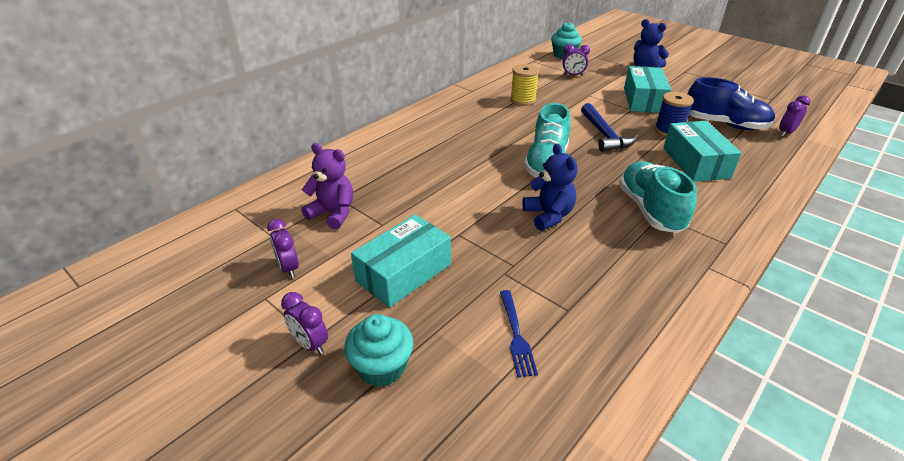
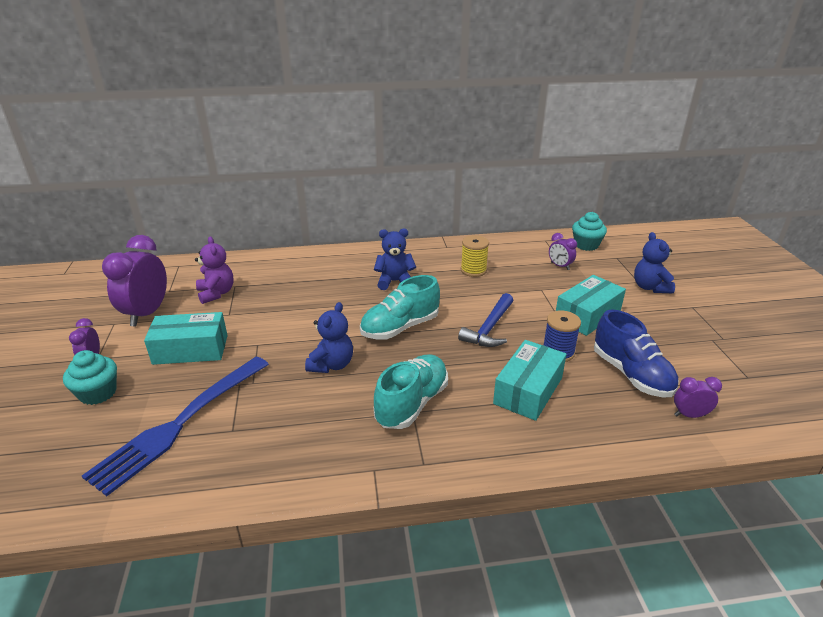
camera: 40 degrees right, 5 degrees down
purple clock [267,219,299,278] -> purple clock [102,235,167,326], size x2.02
blue fork [500,290,538,377] -> blue fork [82,357,269,496], size x2.31
none -> blue teddy bear [374,229,416,290]

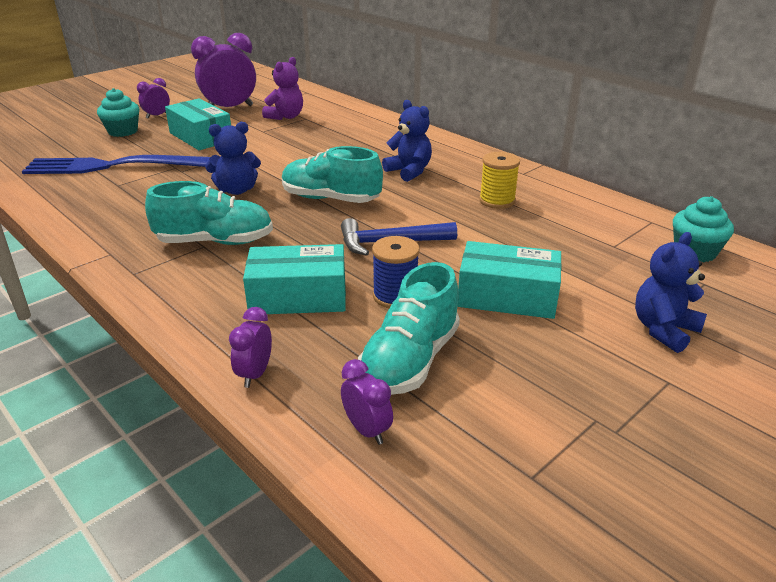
camera: 55 degrees right, 0 degrees up
purple clock [549,233,577,270] -> purple clock moved to [229,307,272,388]
blue shoe [594,310,679,398] -> turquoise shoe [358,262,460,395]

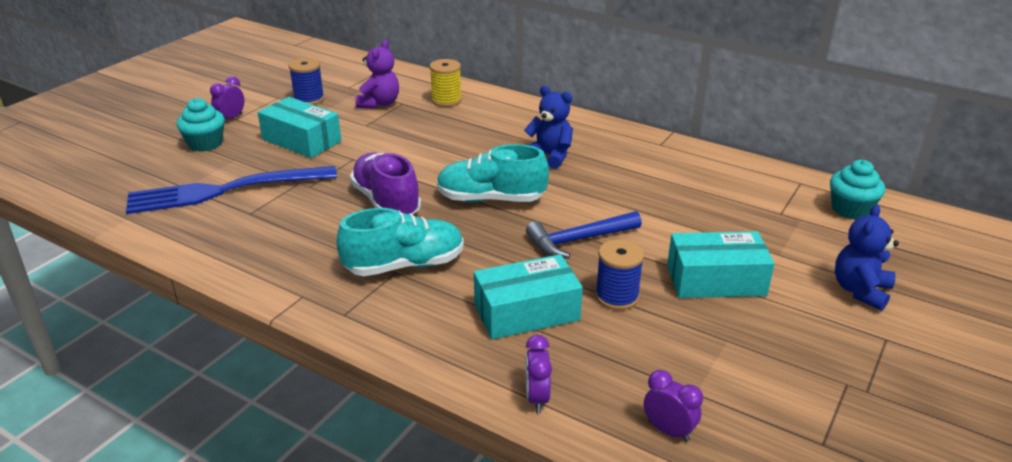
camera: 15 degrees left, 0 degrees up
purple clock [191,33,256,107] -> blue spool [289,58,325,105]
blue teddy bear [205,122,261,195] -> purple shoe [350,153,421,215]
turquoise shoe [358,262,460,395] -> none
yellow spool [479,152,520,209] -> yellow spool moved to [430,59,462,107]

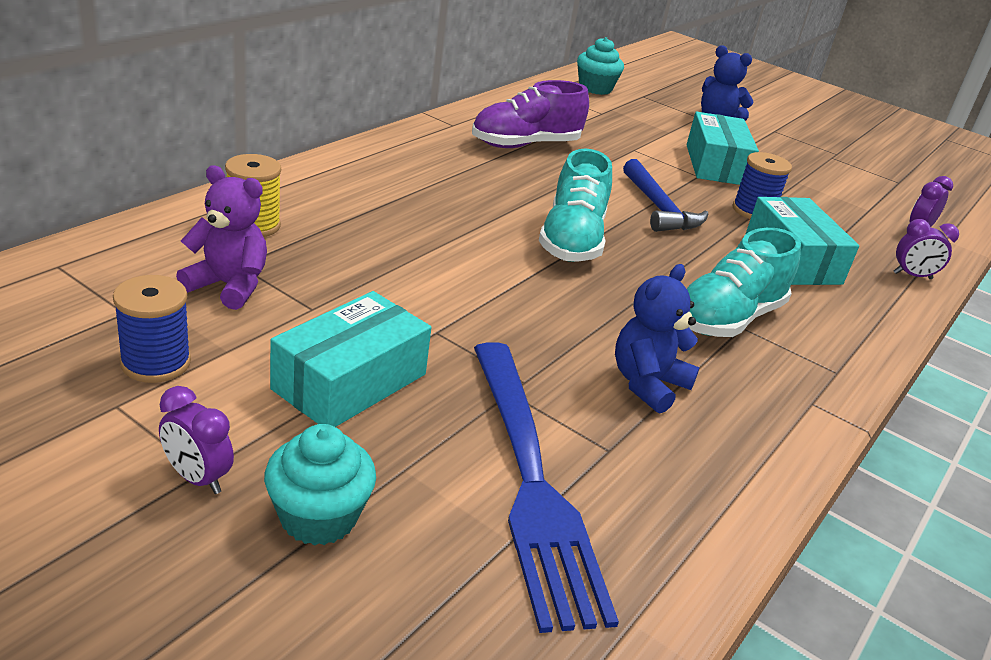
camera: 90 degrees left, 0 degrees up
turquoise shoe [336,208,464,276] -> turquoise shoe turned 120 degrees counterclockwise [687,228,801,337]
purple shoe [350,153,421,215] -> purple shoe moved to [472,80,589,148]
blue teddy bear [524,86,573,169] -> blue teddy bear moved to [615,264,699,413]

